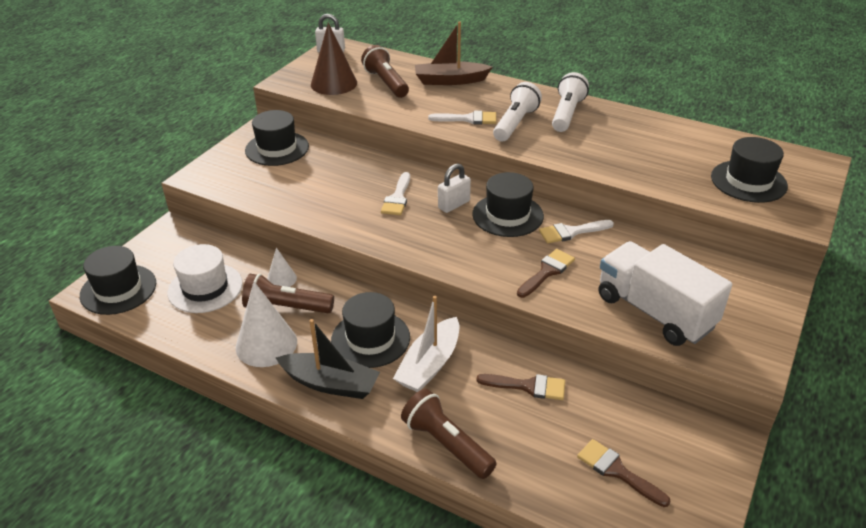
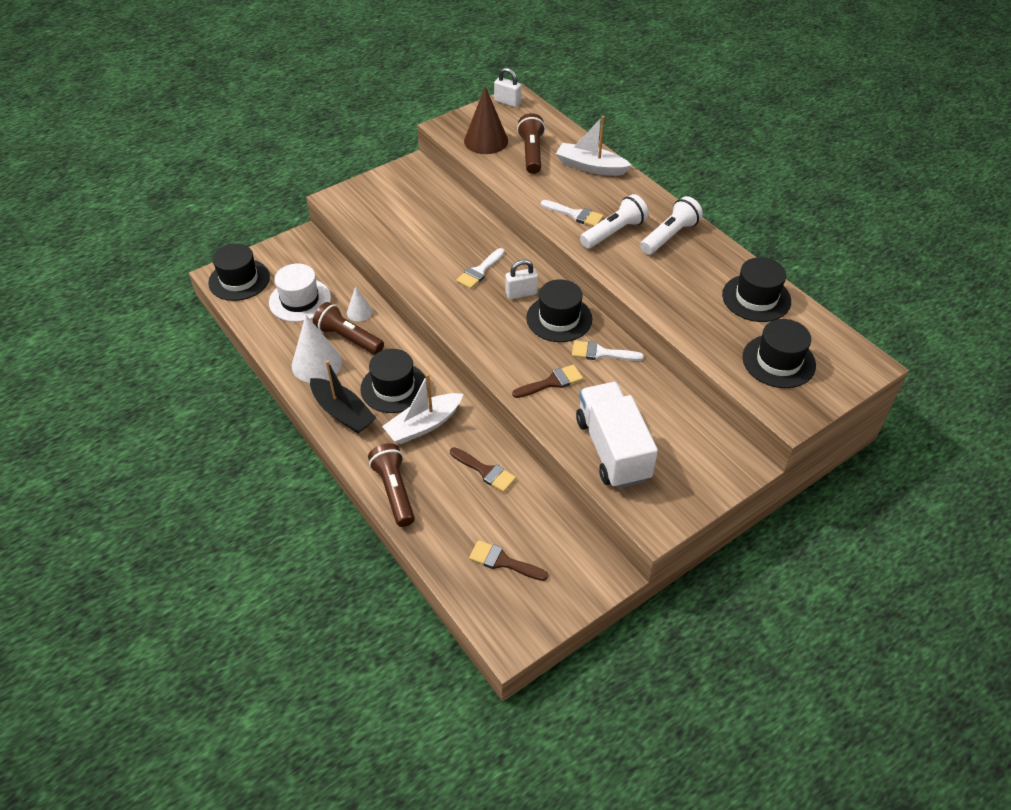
camera: 25 degrees right, 10 degrees up
black hat [245,110,309,166] -> black hat moved to [722,257,791,322]
brown boat [415,21,493,85] -> white boat [556,116,632,176]
brown brush [577,439,671,507] -> brown brush turned 45 degrees counterclockwise [469,540,548,581]

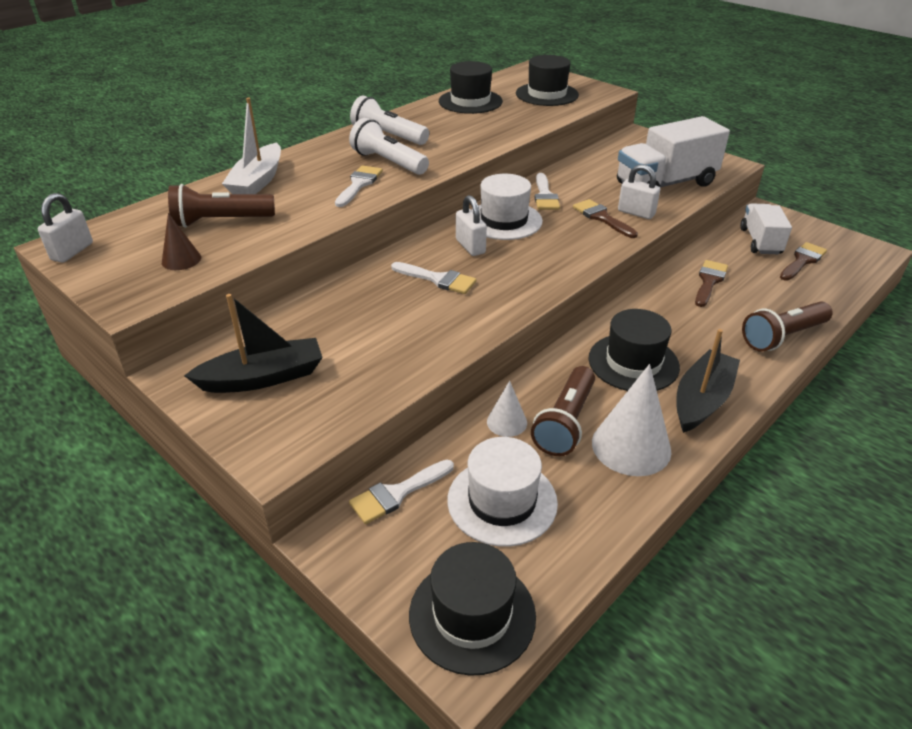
camera: 100 degrees left, 10 degrees down
white boat [382,373,463,444] -> none
brown cone [464,87,508,154] -> brown cone [162,213,201,270], size x0.53
brown brush [469,540,548,581] -> brown brush turned 150 degrees counterclockwise [780,242,827,281]
black hat [526,279,592,342] -> white hat [472,174,543,240]
none -> black boat [184,294,323,393]
none -> white brush [349,460,454,524]
none -> white padlock [618,164,660,219]
none -> white truck [740,203,792,254]

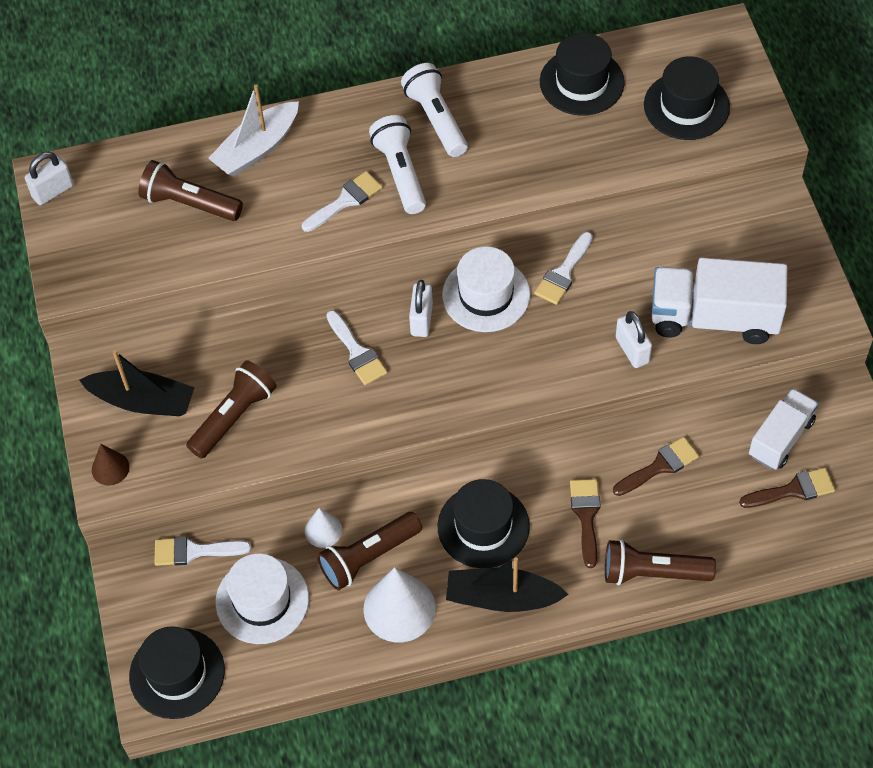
camera: 35 degrees right, 20 degrees up
brown cone [162,213,201,270] -> brown cone moved to [92,444,130,486]
brown brush [573,199,638,238] -> brown brush moved to [570,479,601,568]
black boat [676,329,740,433] -> black boat turned 150 degrees counterclockwise [446,557,569,612]
none -> brown flashlight [186,360,277,459]

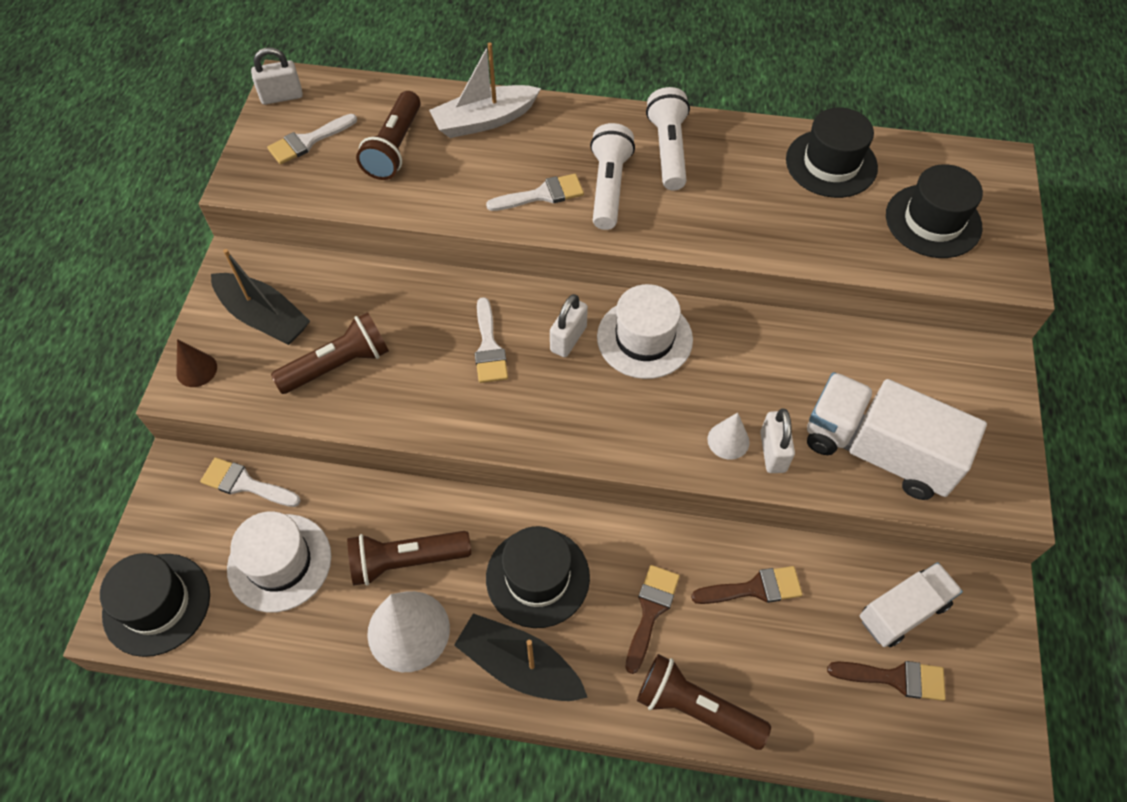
camera: 20 degrees right, 0 degrees up
brown flashlight [138,160,243,221] -> brown flashlight turned 120 degrees counterclockwise [356,91,421,180]
white cone [305,508,342,548] -> white cone moved to [707,412,750,460]
white brush [534,232,593,305] -> white brush moved to [267,114,357,165]

